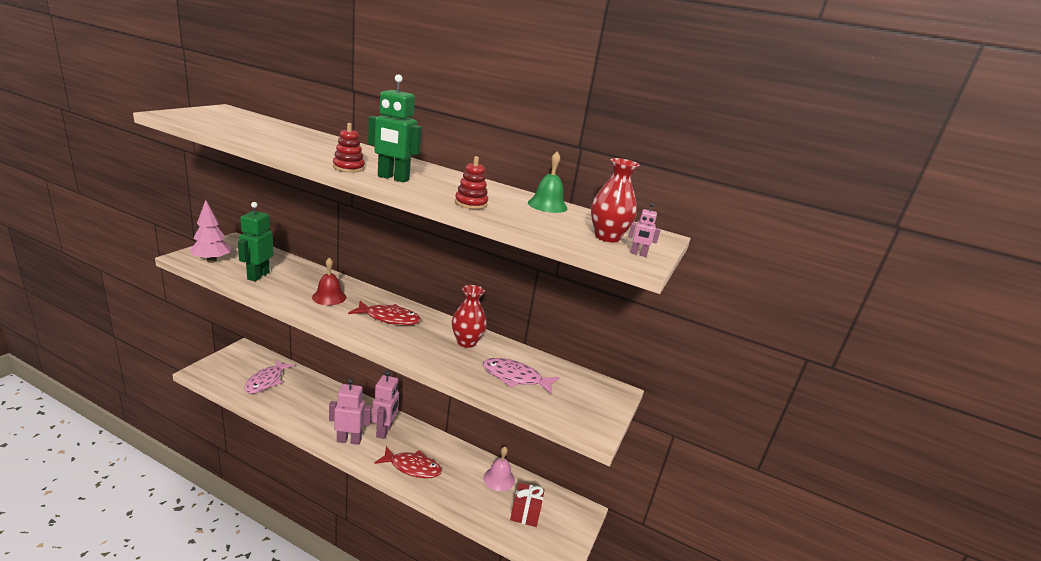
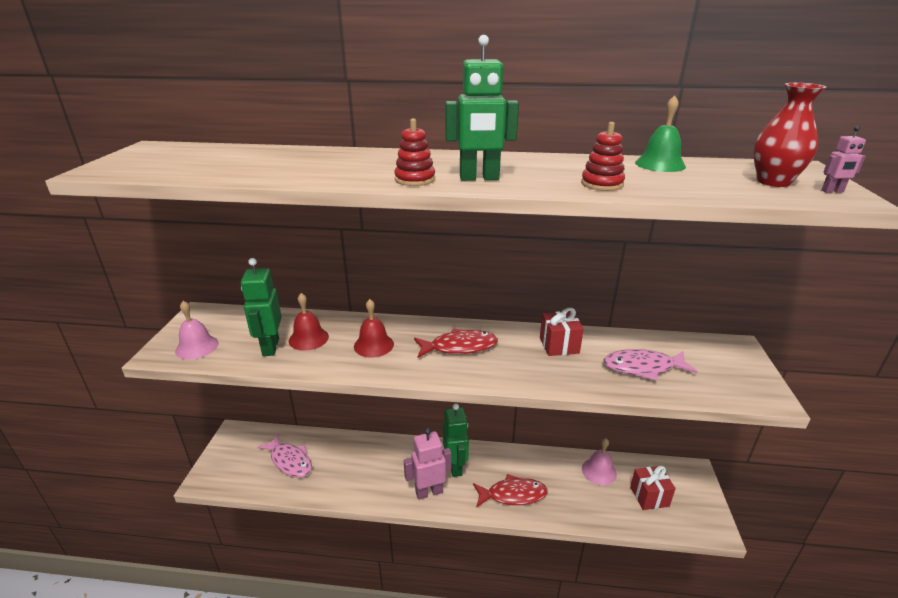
camera: 15 degrees left, 5 degrees up
pink tree [190,200,231,263] -> pink bell [175,301,219,360]
pink fish [244,359,294,394] -> pink fish turned 45 degrees counterclockwise [257,433,312,478]
pink robot [372,371,399,439] -> green robot [443,403,469,477]
red vase [452,285,487,348] -> red gift [540,308,584,356]
none -> red bell [289,293,329,351]

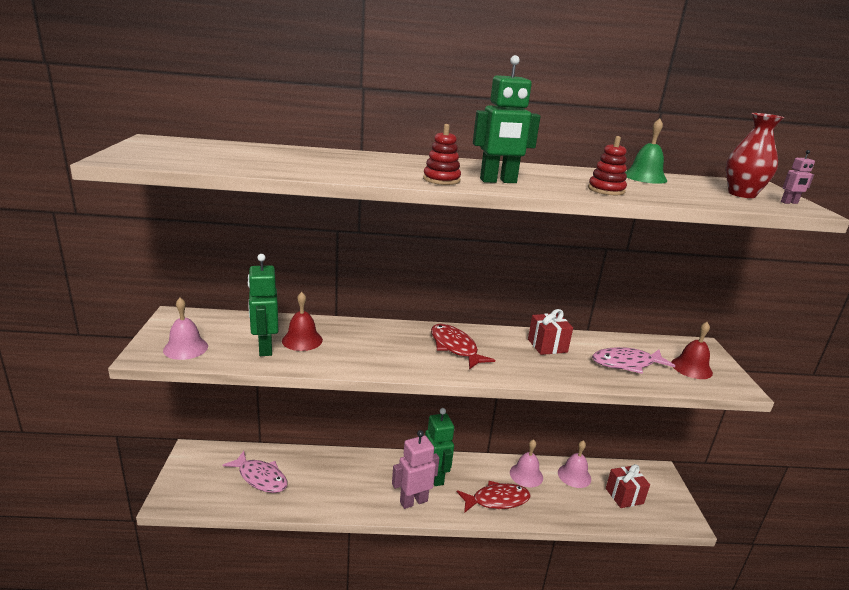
camera: 10 degrees left, 5 degrees down
red bell [354,299,394,358] -> red bell moved to [671,322,713,379]
red fish [414,328,498,358] -> red fish turned 105 degrees counterclockwise [431,324,495,369]
none -> pink bell [510,439,543,487]

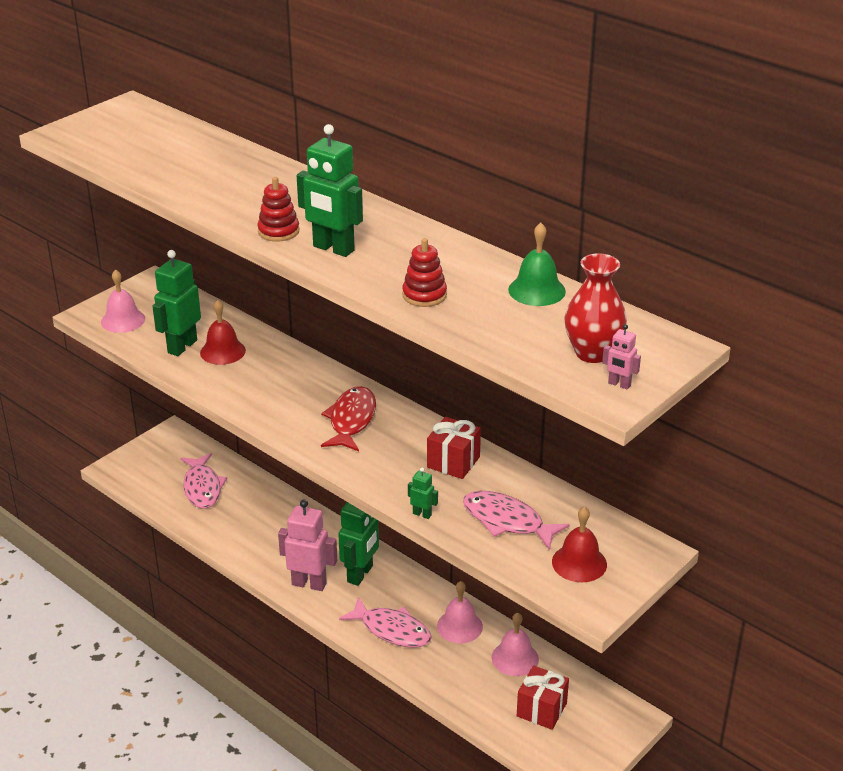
camera: 45 degrees right, 10 degrees up
red fish [457,481,531,513] -> pink fish [339,597,432,648]
none -> green robot [408,467,438,519]

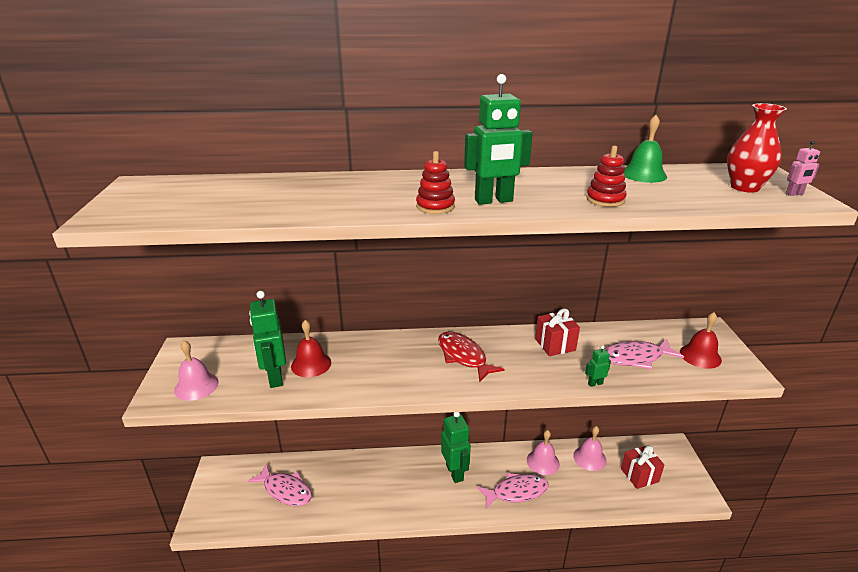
camera: 45 degrees left, 5 degrees down
pink robot [278,499,337,591] -> none

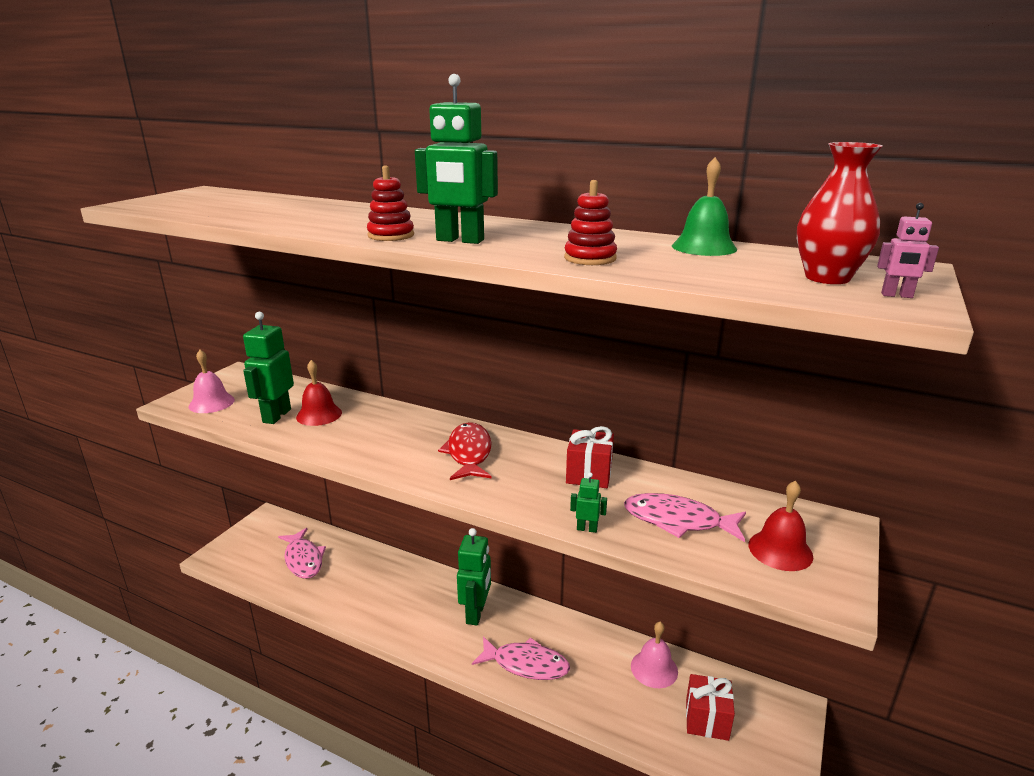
camera: 30 degrees right, 5 degrees down
pink bell [527,430,560,475] -> none

